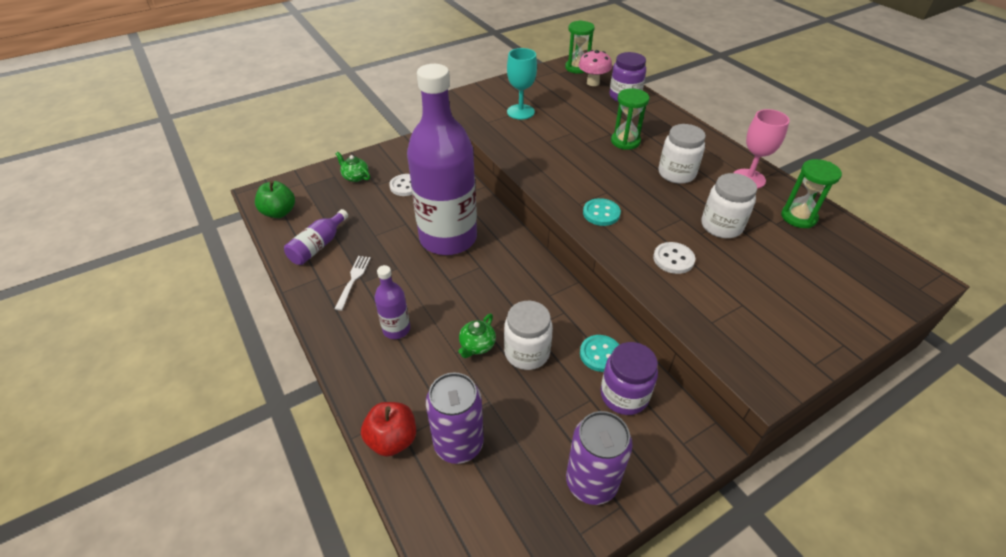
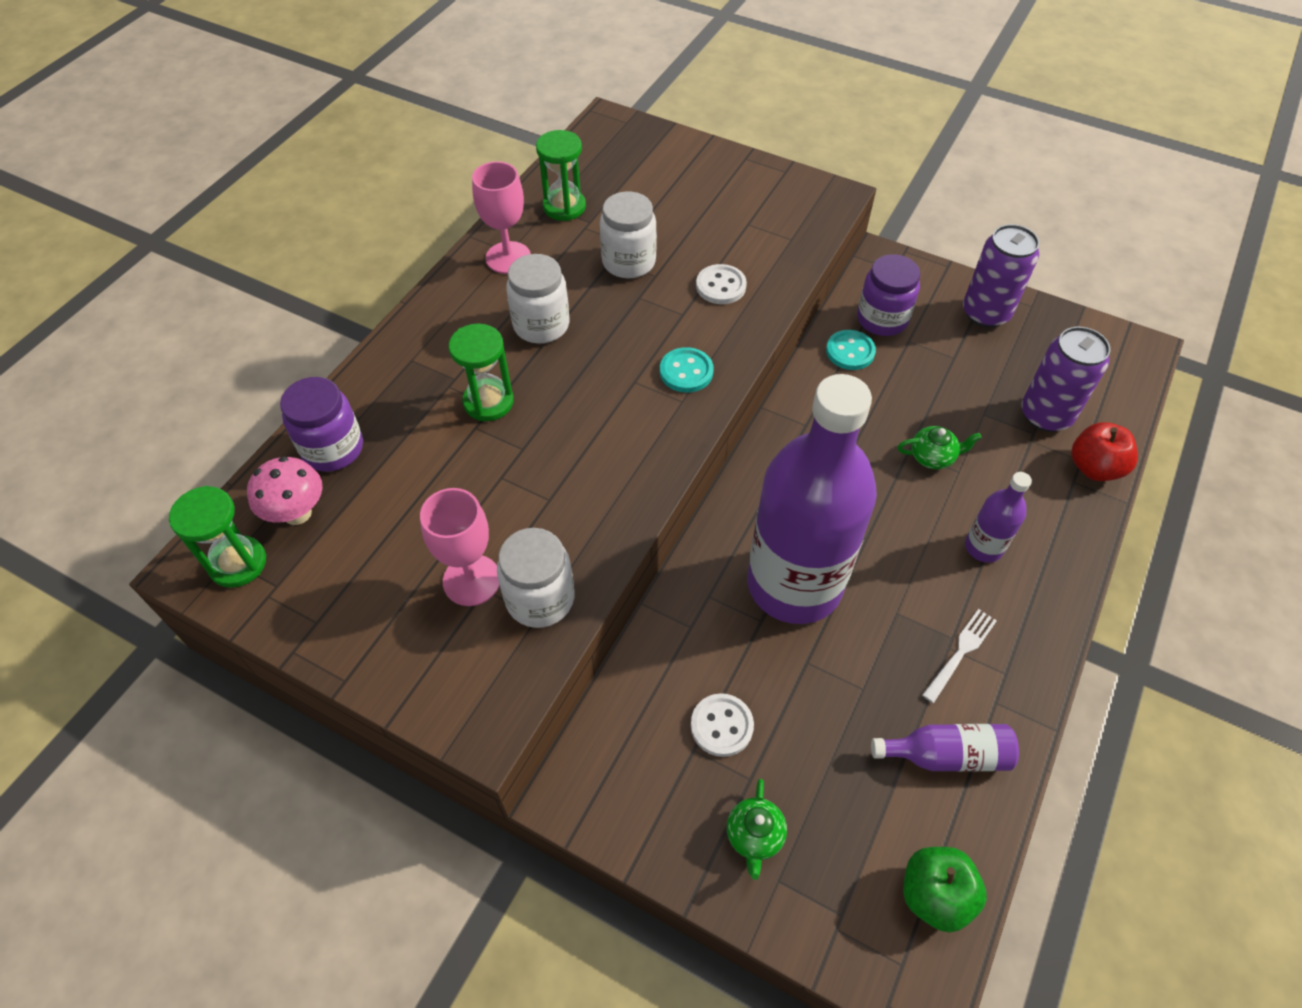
camera: 120 degrees left, 10 degrees up
white fork [335,256,371,310] -> white fork turned 150 degrees clockwise [922,609,997,703]
white jar [504,301,553,370] -> white jar moved to [497,528,575,628]
turquoise goblet [507,48,537,120] -> pink goblet [420,488,500,606]

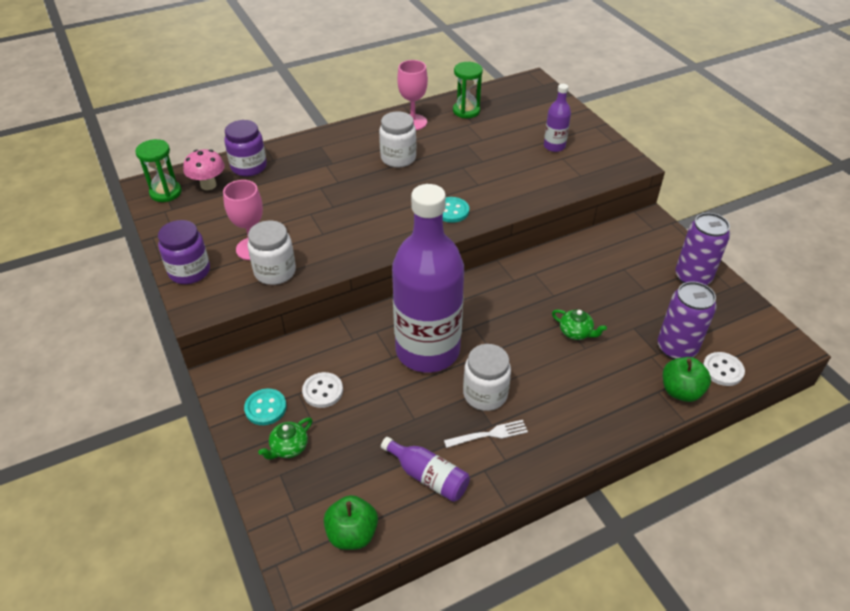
camera: 35 degrees right, 10 degrees down
green hourglass [449,323,514,421] -> none
white jar [600,191,657,278] -> white jar moved to [463,344,511,411]
white button [696,264,747,304] -> white button moved to [703,352,745,386]
turquoise button [826,330,876,370] -> turquoise button moved to [244,389,287,425]
purple jar [857,254,920,336] -> purple jar moved to [158,220,210,284]
purple bottle [965,472,1032,563] -> purple bottle moved to [544,84,571,152]
red apple [1071,422,1138,481] -> green apple [663,357,711,402]

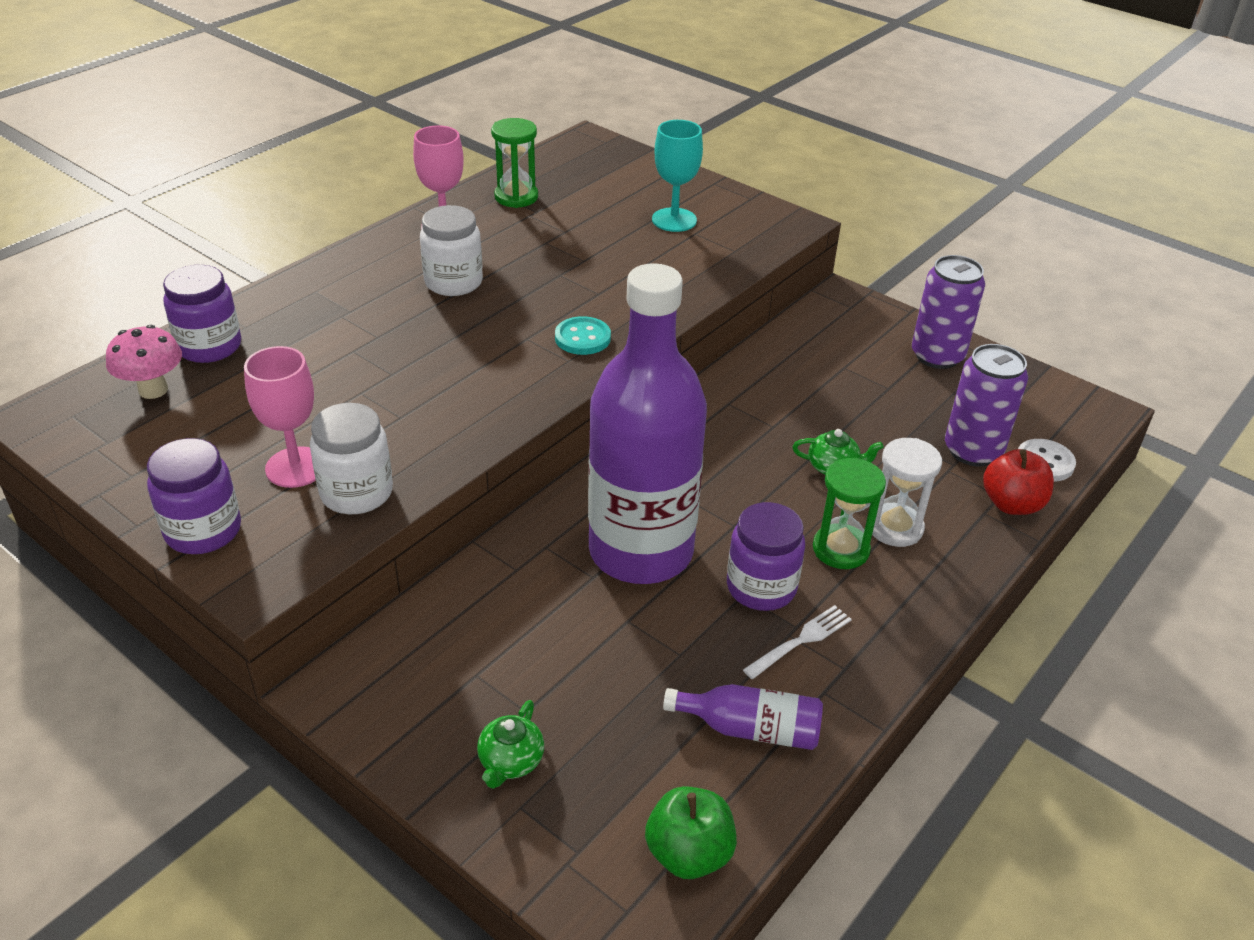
camera: 25 degrees left, 5 degrees down
green hourglass [135,139,182,202] -> green hourglass moved to [813,458,886,569]
turquoise button [244,389,287,425] -> none
white button [302,372,343,408] -> none
white jar [463,344,511,411] -> purple jar [727,502,805,611]
purple bottle [544,84,571,152] -> turquoise goblet [652,120,703,232]
green apple [663,357,711,402] -> red apple [983,449,1054,515]
none -> white hourglass [872,438,942,547]

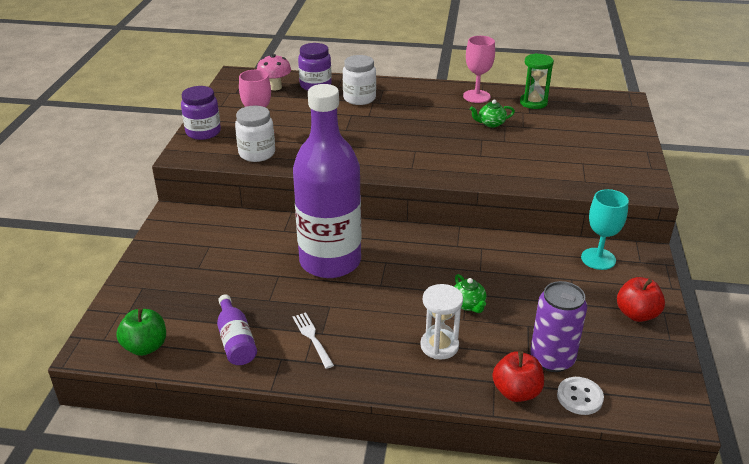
camera: 60 degrees right, 5 degrees down
white jar [420,205,483,296] -> white jar moved to [343,55,376,105]
green teapot [477,700,544,789] -> green teapot moved to [470,99,515,128]
turquoise button [555,316,611,355] -> none
turquoise goblet [652,120,703,232] -> turquoise goblet moved to [581,189,629,270]
purple jar [727,502,805,611] -> none
white fork [743,605,852,679] -> white fork turned 135 degrees counterclockwise [292,312,334,369]
green hourglass [813,458,886,569] -> none
purple can [912,255,985,369] -> red apple [617,277,665,322]

